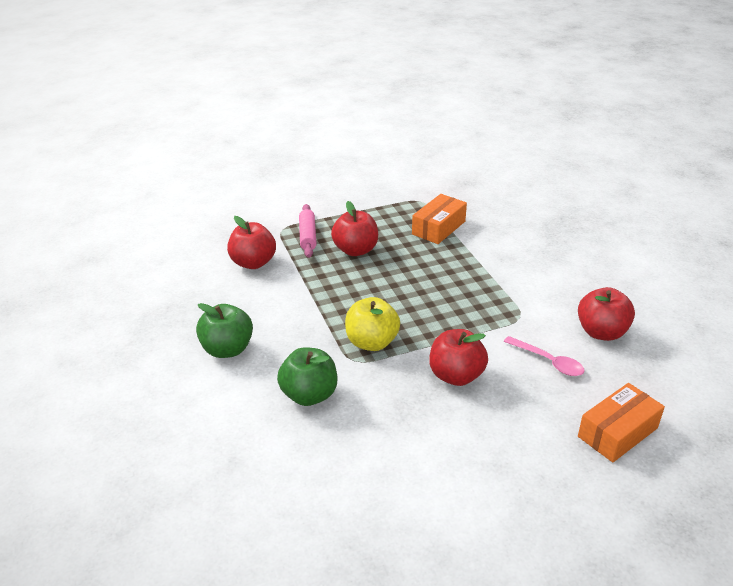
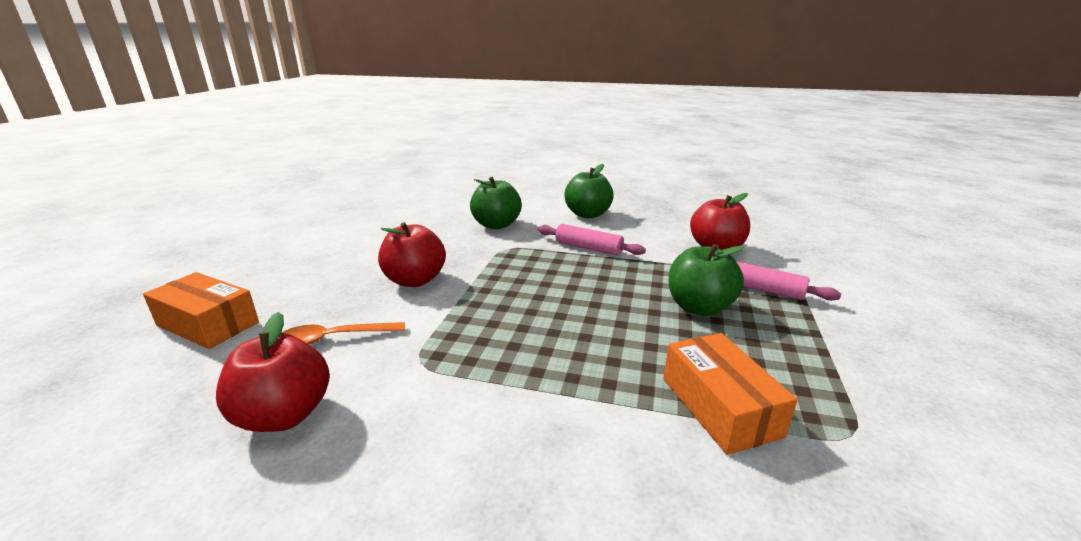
camera: 125 degrees right, 10 degrees down
red apple [331,201,378,256] -> green apple [669,244,744,316]
yellow apple [345,297,400,351] -> none
pink spoon [504,336,584,376] -> orange spoon [282,322,405,344]
orange box [578,383,665,462] -> orange box turned 60 degrees counterclockwise [143,272,259,349]
none -> pink rolling pin [538,224,646,256]

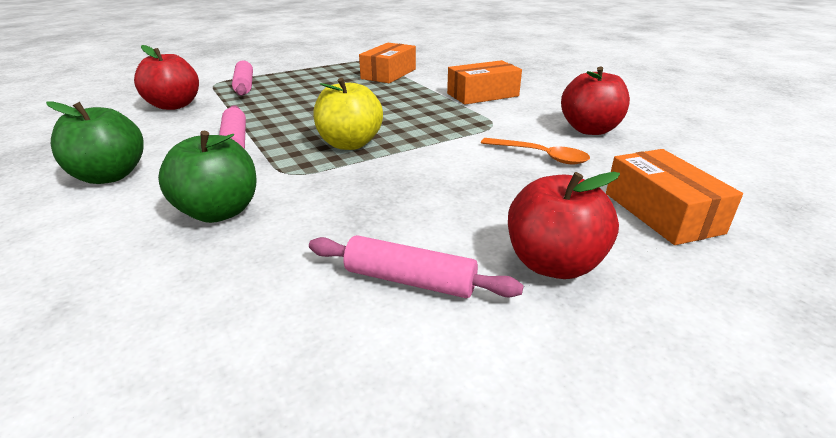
camera: 135 degrees left, 5 degrees up
red apple [378,222,446,287] -> red apple moved to [508,172,620,279]
green apple [669,244,744,316] -> none
none -> pink rolling pin [309,235,524,298]
none -> yellow apple [313,78,383,150]
none -> orange box [447,60,522,105]

